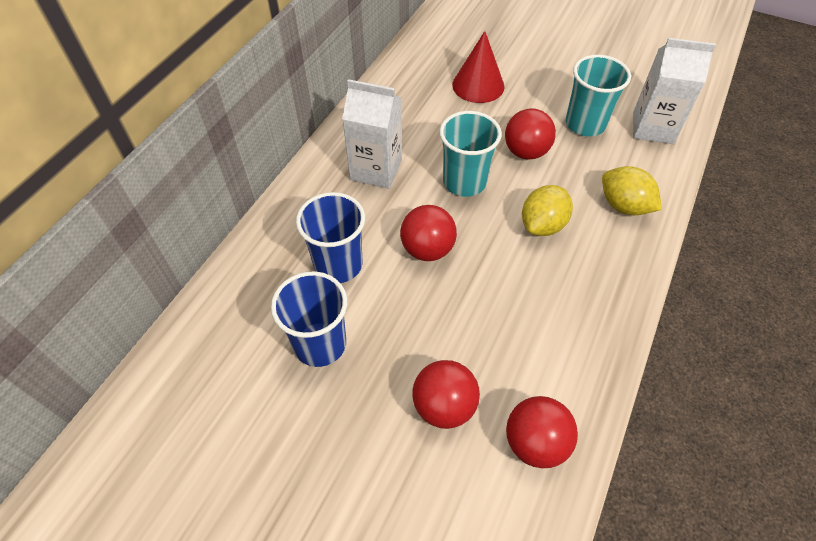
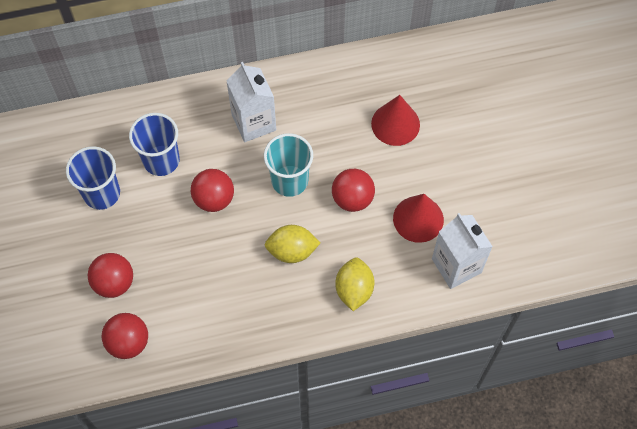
camera: 50 degrees right, 10 degrees up
turquoise cup [566,55,631,136] -> red cone [393,194,444,243]

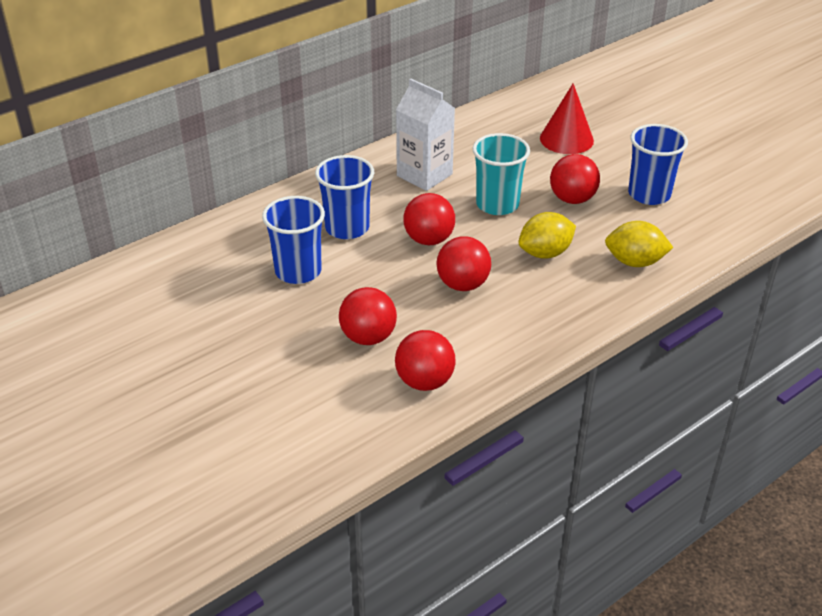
camera: 25 degrees left, 25 degrees down
yellow lemon [335,258,375,311] -> yellow lemon turned 60 degrees counterclockwise [605,221,673,267]
red cone [393,194,444,243] -> blue cup [628,124,688,205]
white carton [432,213,493,289] -> none
none -> red ball [436,236,491,291]

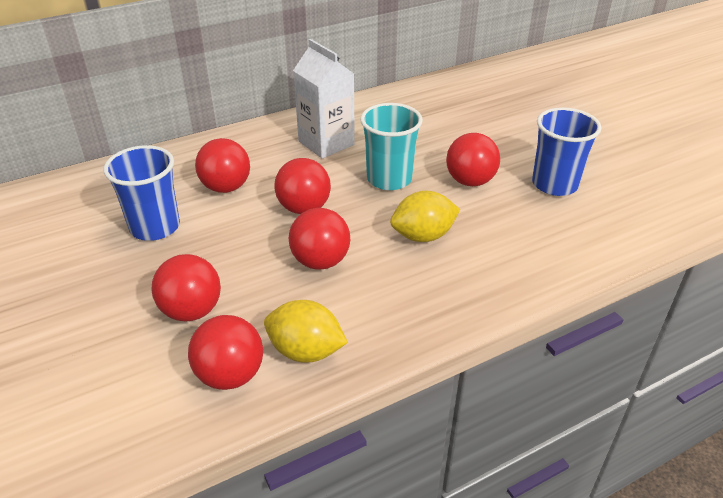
camera: 10 degrees right, 0 degrees up
blue cup [315,155,374,239] -> red ball [195,138,250,193]
red cone [540,83,594,154] -> none
yellow lemon [605,221,673,267] -> yellow lemon moved to [264,300,348,363]

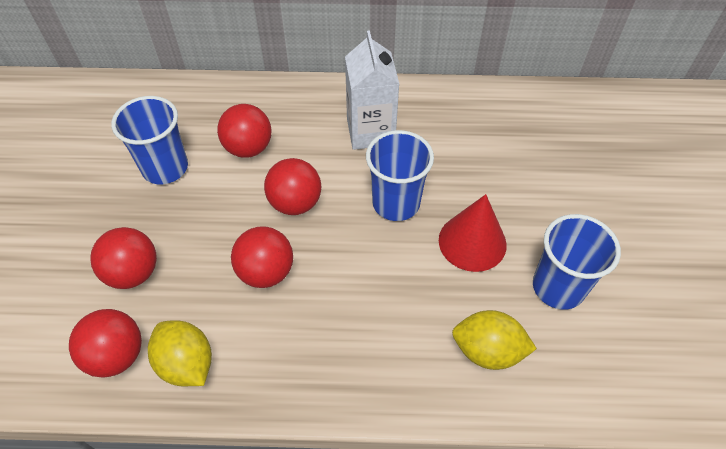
camera: 30 degrees right, 15 degrees up
turquoise cup [360,103,423,190] -> blue cup [366,130,434,221]
yellow lemon [390,191,460,242] -> yellow lemon moved to [452,310,537,370]
red ball [446,133,500,186] -> red cone [439,194,507,272]

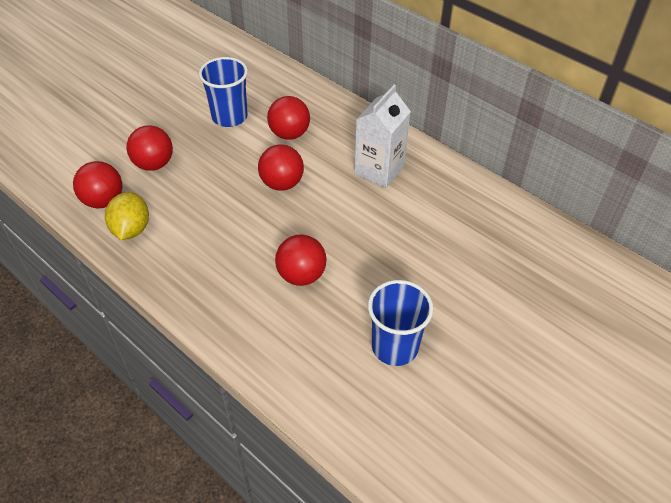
camera: 40 degrees right, 5 degrees down
red ball [231,226,293,288] -> red ball moved to [275,234,326,286]
blue cup [366,130,434,221] -> none
red cone [439,194,507,272] -> none
yellow lemon [452,310,537,370] -> none

